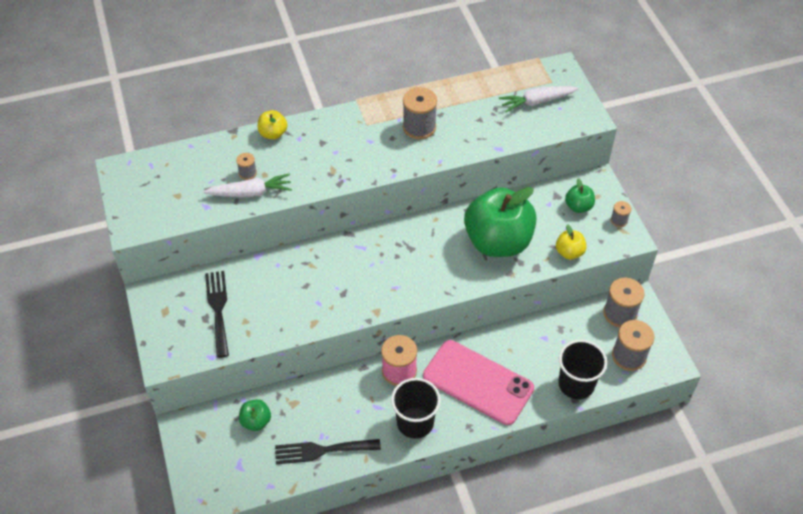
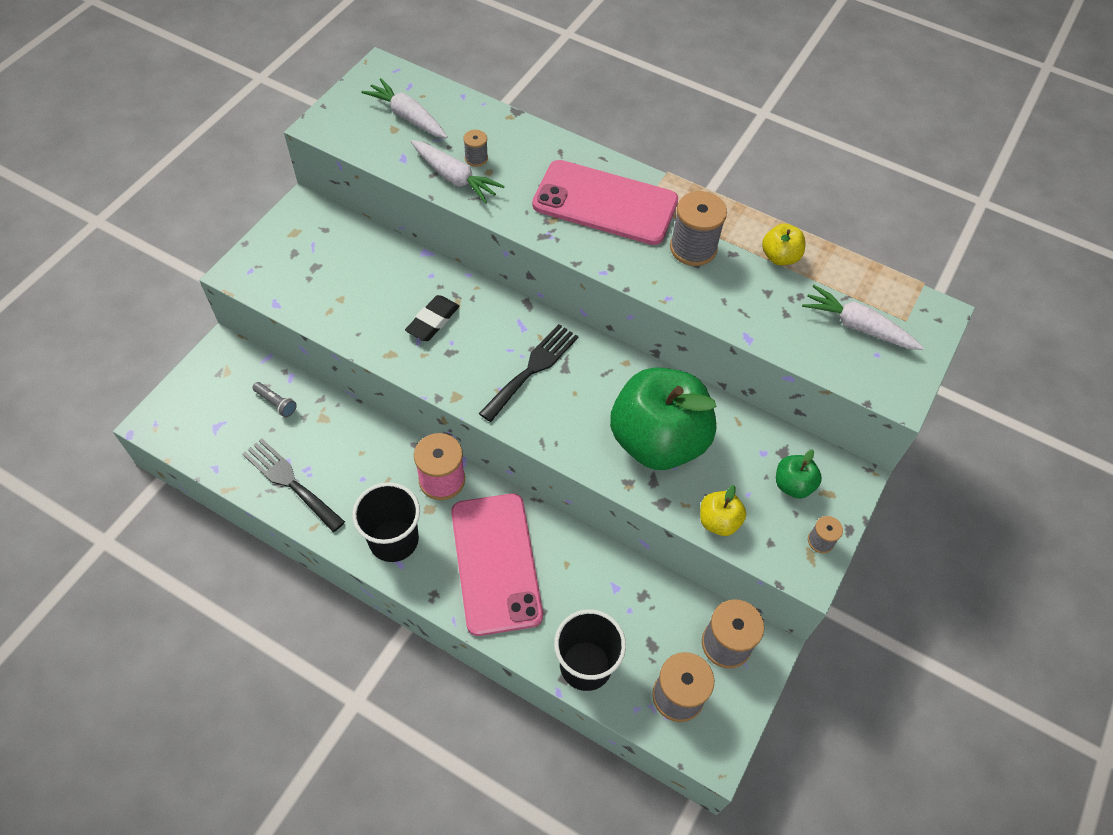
camera: 45 degrees right, 5 degrees up
black fork [205,271,229,358] -> black fork moved to [479,324,578,422]
green apple [239,399,271,431] -> grey flashlight [252,382,297,417]
yellow apple [258,110,288,140] -> yellow apple moved to [762,224,805,265]
none -> white carrot [361,78,448,139]
none -> black eraser [405,295,459,341]
none -> pink phone [532,160,678,245]

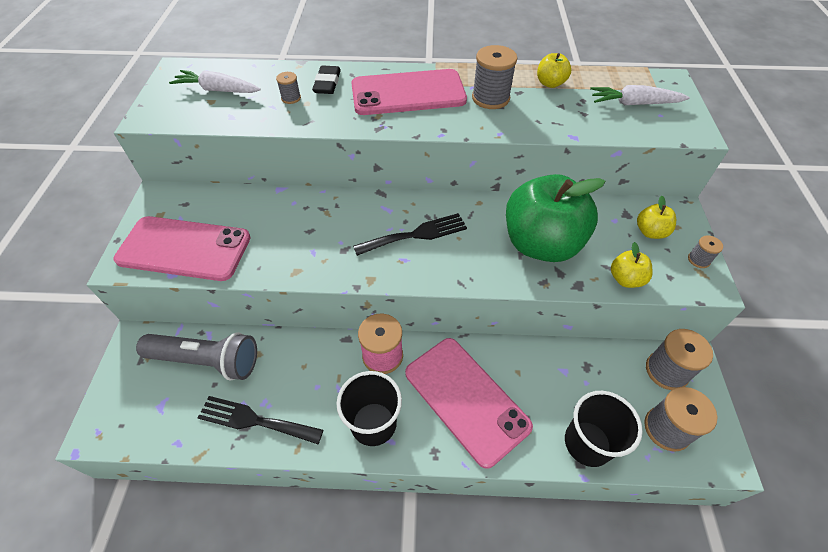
camera: 25 degrees left, 5 degrees down
grey flashlight [252,382,297,417] -> grey flashlight [136,332,257,381], size x2.45
black eraser [405,295,459,341] -> black eraser moved to [312,65,341,94]
white carrot [411,140,505,204] -> none
black fork [479,324,578,422] -> black fork turned 60 degrees clockwise [353,213,467,256]
green apple [776,449,822,499] -> yellow apple [637,196,676,239]
none -> pink phone [113,216,251,281]

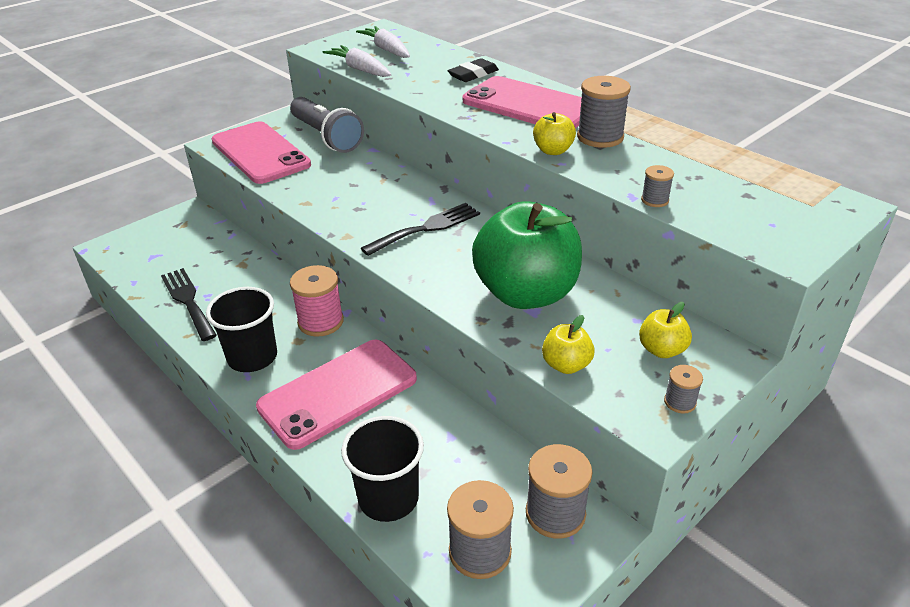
camera: 45 degrees right, 15 degrees down
grey flashlight [136,332,257,381] -> grey flashlight moved to [290,97,364,153]
grey spool [276,72,301,104] -> grey spool moved to [641,165,674,207]
black fork [353,213,467,256] -> black fork turned 60 degrees counterclockwise [361,203,480,256]
pink phone [405,338,533,469] -> pink phone turned 45 degrees clockwise [256,340,417,450]
yellow apple [537,53,571,88] -> yellow apple moved to [533,112,576,155]
white carrot [590,85,690,105] -> white carrot moved to [323,45,391,77]

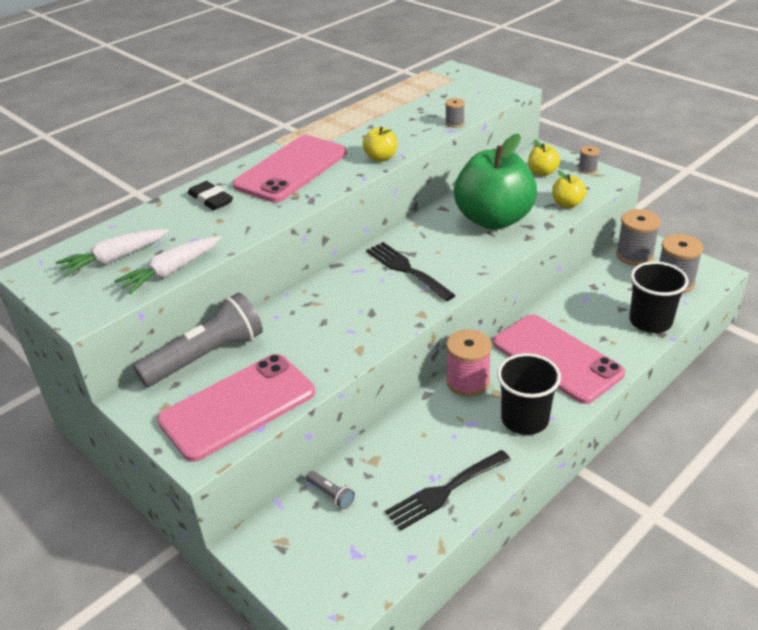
camera: 90 degrees left, 0 degrees up
grey spool [577,76,631,148] -> none
none -> grey flashlight [306,471,355,509]

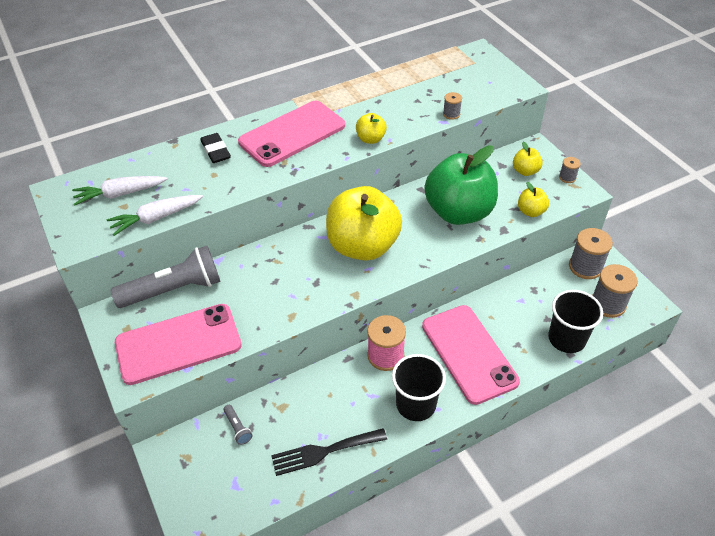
camera: 15 degrees right, 10 degrees up
black fork [366,242,456,301] -> yellow apple [326,186,402,261]

